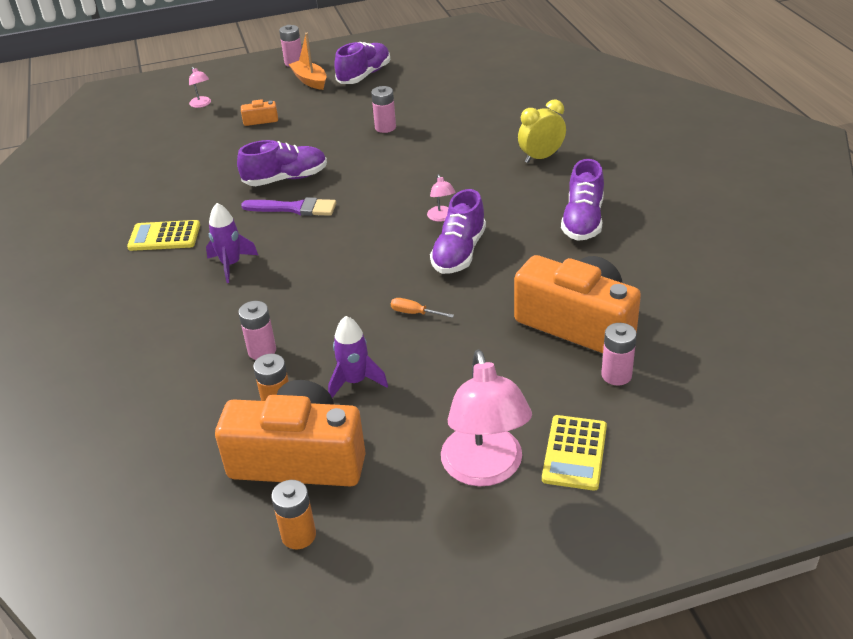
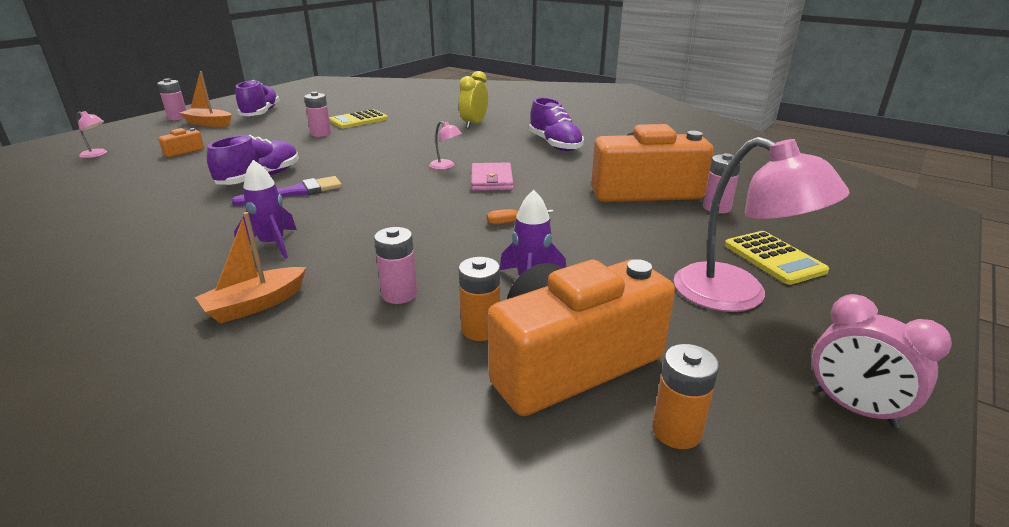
camera: 40 degrees left, 10 degrees down
yellow calculator [127,220,200,251] -> yellow calculator moved to [329,109,388,129]
purple shoe [430,189,486,274] -> pink wallet [471,163,513,191]
none -> orange boat [195,212,306,324]
none -> pink clock [812,294,952,428]

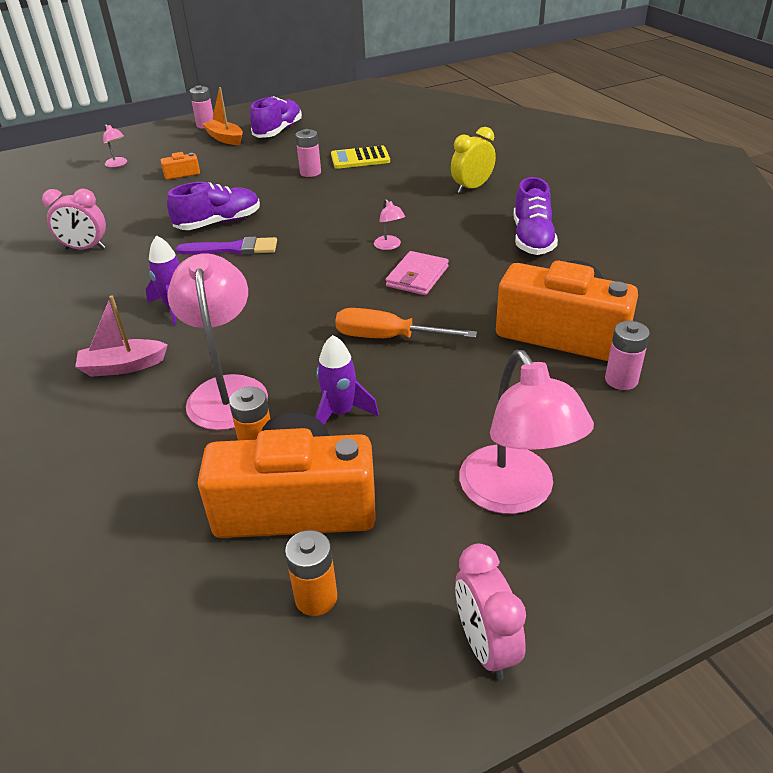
camera: 30 degrees right, 10 degrees up
orange boat [195,212,306,324] -> pink boat [75,295,168,377]
pink battery [374,227,417,304] -> pink lamp [167,253,268,430]
orange screwdriver [487,209,554,225] -> orange screwdriver [335,308,477,338], size x1.96
yellow calculator [725,231,829,285] -> none
none -> pink clock [42,189,106,250]

